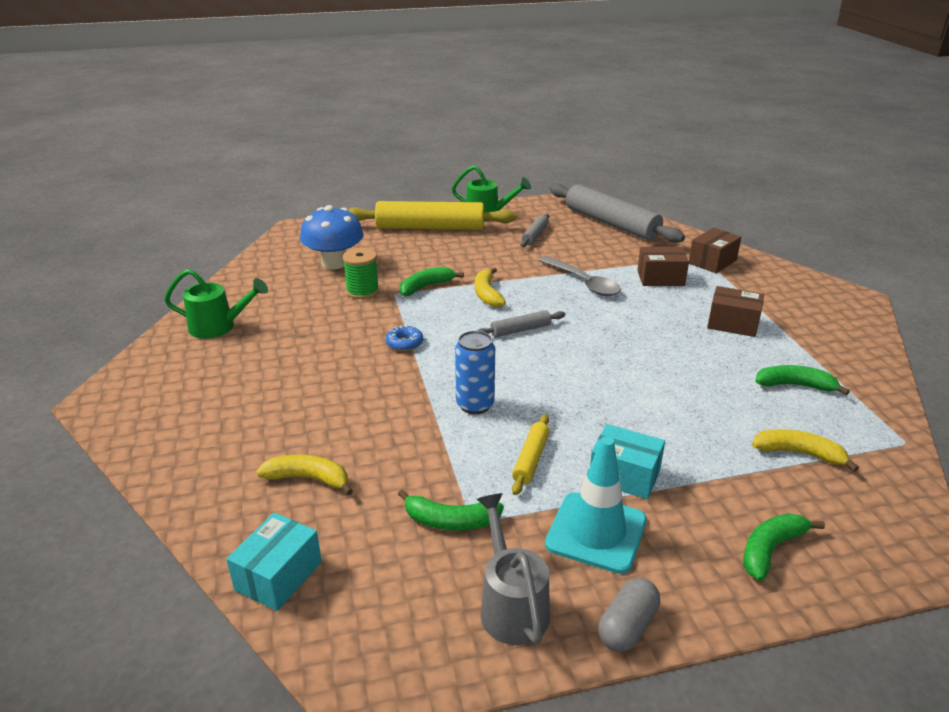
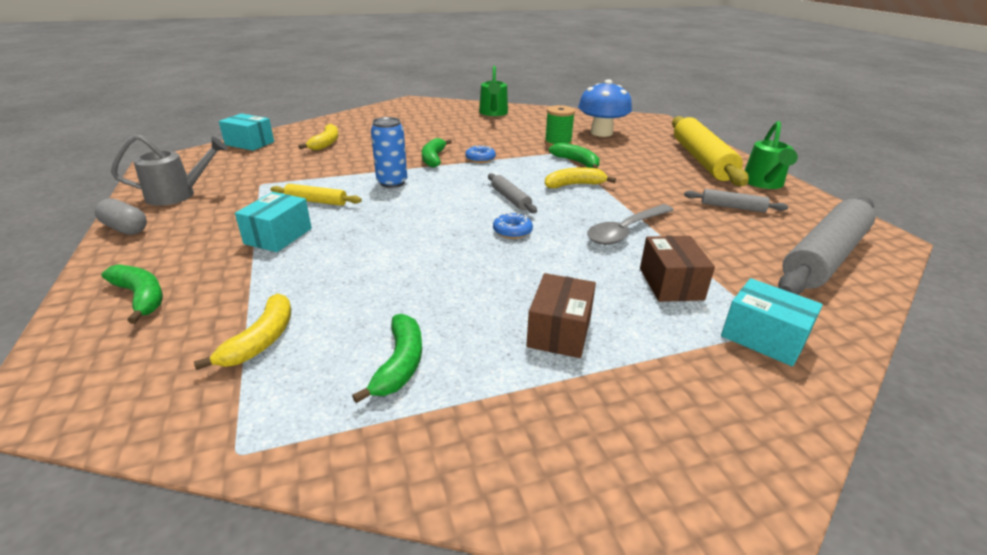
camera: 85 degrees right, 0 degrees up
green banana [398,490,504,531] -> green banana moved to [422,138,452,167]
turquoise traffic cone [545,437,647,574] -> none
brown box [689,228,741,273] -> turquoise box [721,278,823,366]
none -> blue donut [493,213,533,239]

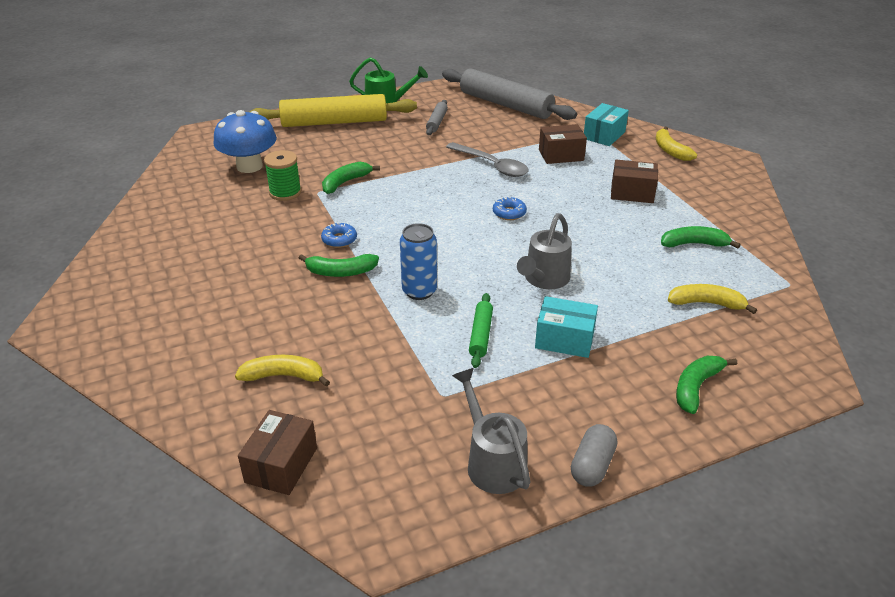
camera: 95 degrees left, 5 degrees up
turquoise box [219,113,274,151] -> brown box [238,410,317,495]
yellow rolling pin [270,184,362,206] -> green rolling pin [469,293,493,368]
green watering can [479,66,508,116] -> none
grey rolling pin [488,173,537,213] -> none
yellow banana [545,167,616,188] -> yellow banana moved to [656,127,697,161]
none -> grey watering can [517,213,572,289]

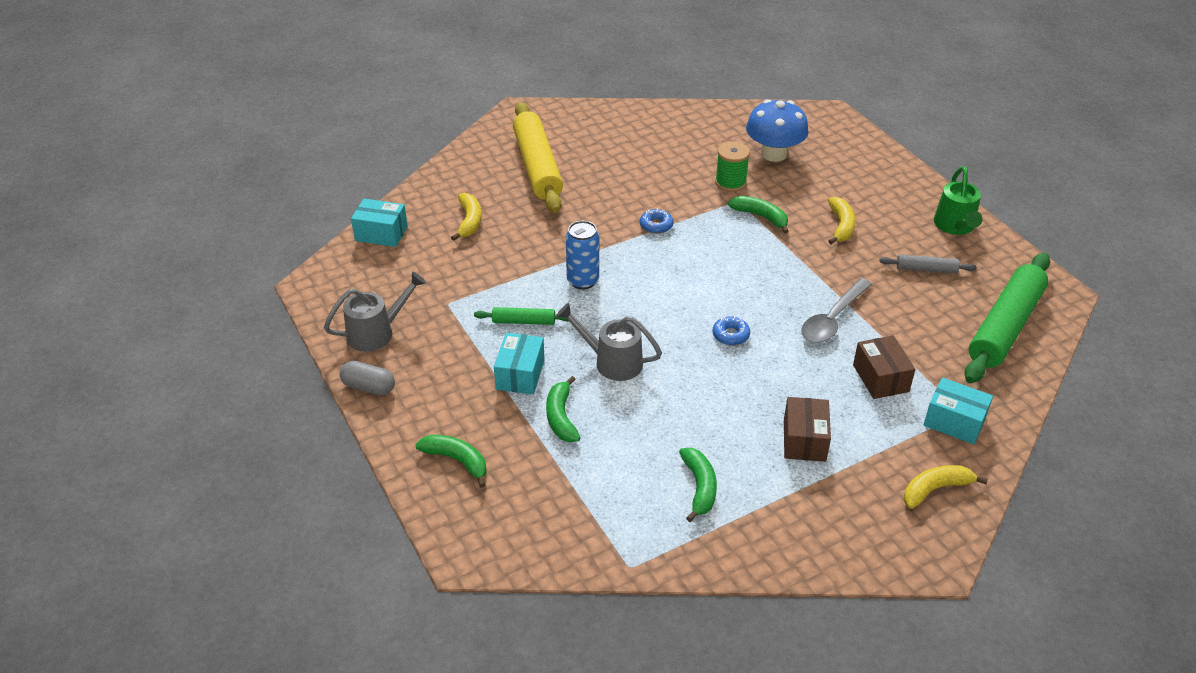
camera: 85 degrees right, 5 degrees up
brown box [238,410,317,495] -> turquoise box [351,198,408,247]
yellow rolling pin [249,94,417,127] -> yellow rolling pin moved to [513,102,563,213]
green banana [299,254,379,277] -> green banana moved to [546,376,581,442]
grey rolling pin [442,68,577,120] -> green rolling pin [964,253,1050,383]
yellow banana [668,284,757,314] -> yellow banana moved to [828,197,856,244]

